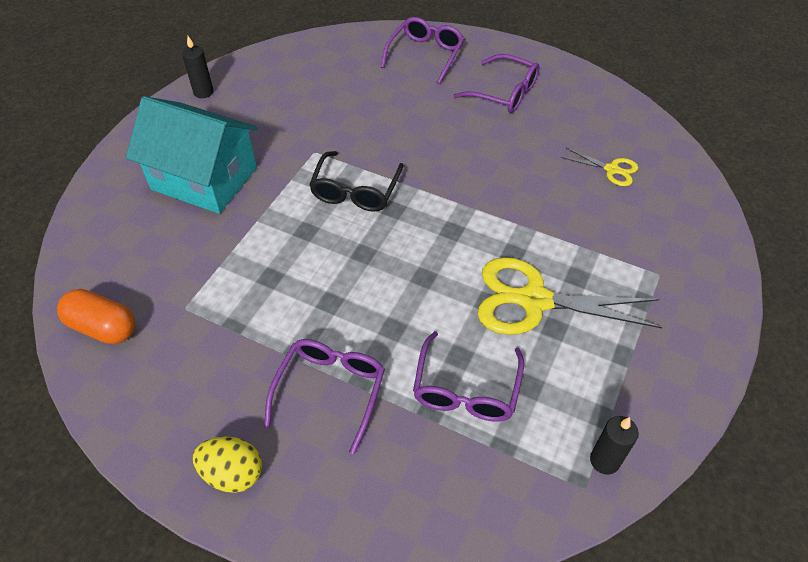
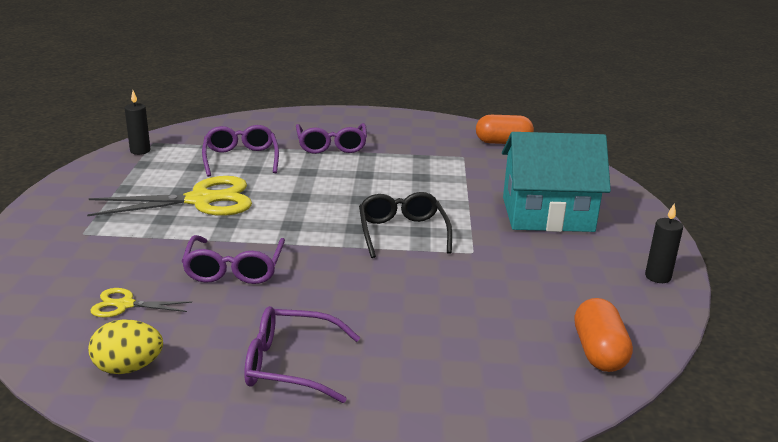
camera: 155 degrees right, 25 degrees down
yellow egg [193,436,262,493] -> yellow egg moved to [88,319,163,374]
purple glasses [381,17,464,84] -> purple glasses moved to [181,235,285,284]
none -> orange capsule [575,298,633,372]

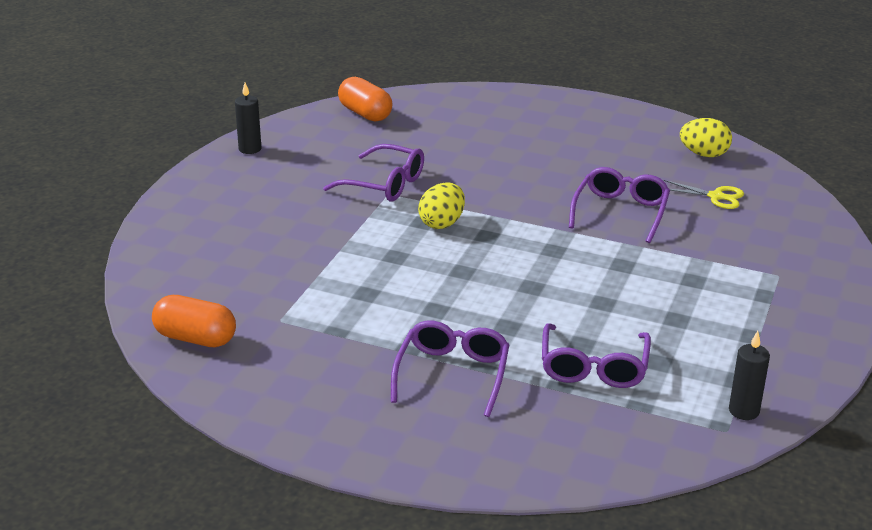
camera: 160 degrees left, 5 degrees up
yellow scissors [87,176,252,216] -> none
purple glasses [244,306,360,403] -> purple glasses moved to [323,144,424,202]
black glasses [359,192,452,258] -> yellow egg [418,183,465,229]
turquoise house [502,132,611,232] -> none
orange capsule [575,298,633,372] -> orange capsule turned 60 degrees counterclockwise [338,77,393,122]

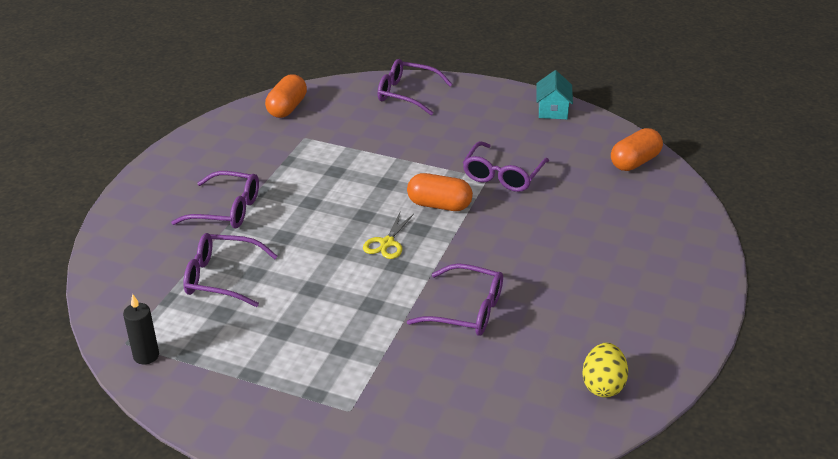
camera: 90 degrees right, 5 degrees up
black candle [235,83,261,154] -> turquoise house [536,70,573,119]
yellow egg [418,183,465,229] -> orange capsule [407,173,473,211]
yellow scissors [664,180,744,209] -> yellow scissors moved to [363,213,414,259]
none -> purple glasses [378,59,453,115]

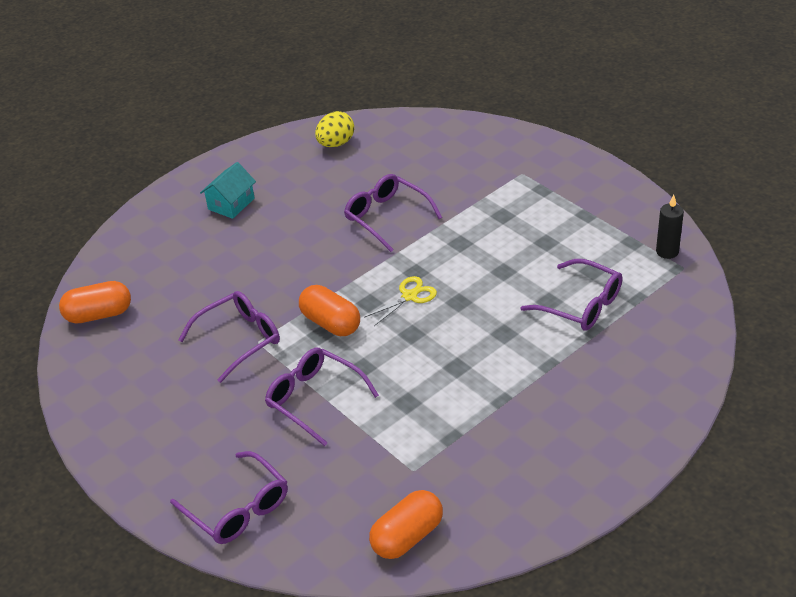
camera: 150 degrees left, 5 degrees up
purple glasses [171,171,259,228] -> purple glasses moved to [265,348,379,446]
turquoise house [536,70,573,119] -> turquoise house moved to [200,162,256,219]

